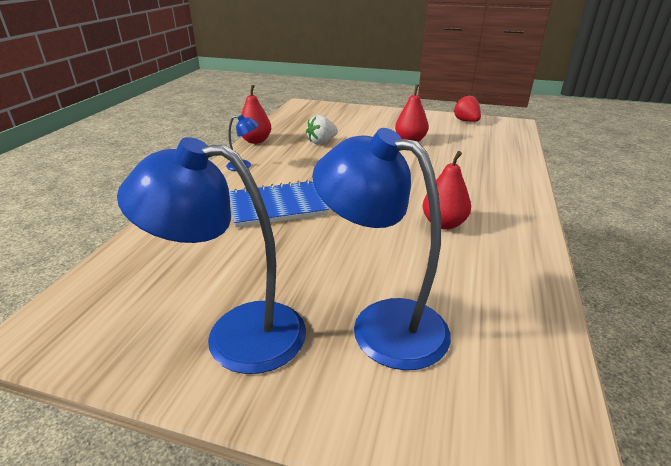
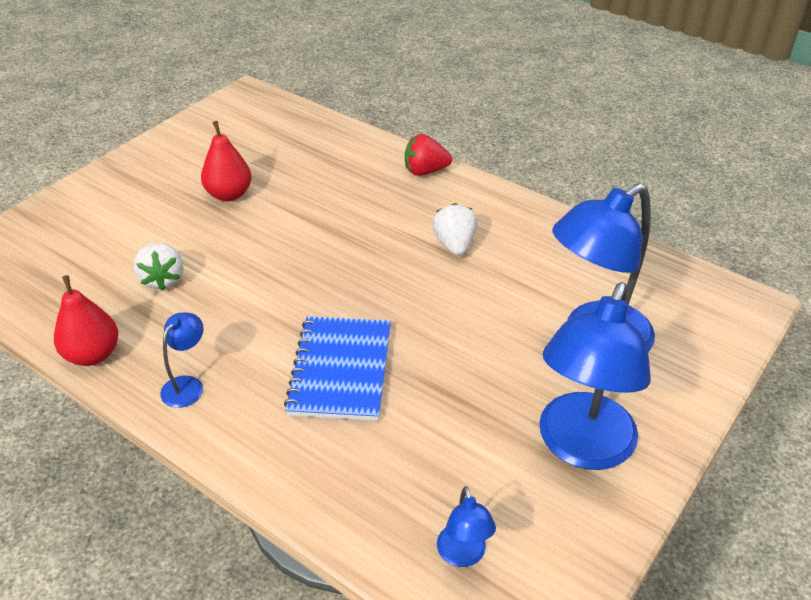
camera: 70 degrees left, 10 degrees up
red pear [423,151,471,230] -> white strawberry [432,203,478,256]
red strawberry [453,95,481,122] -> red strawberry moved to [405,134,452,176]
none -> blue lamp [437,486,496,567]

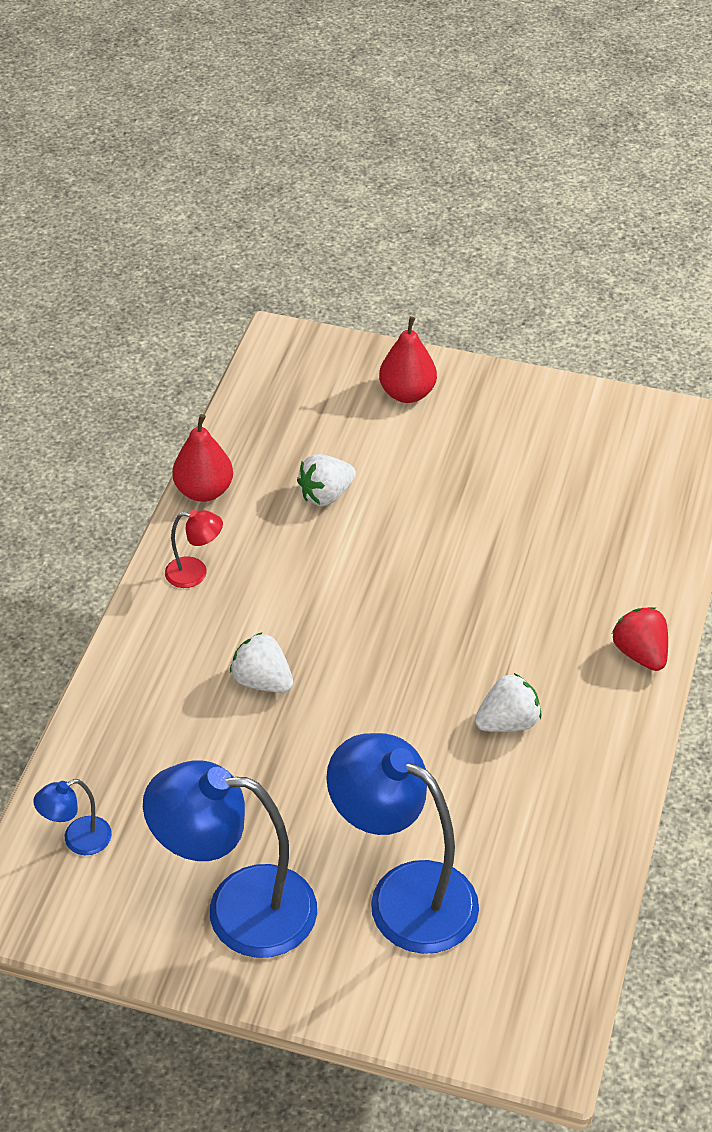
camera: 70 degrees right, 5 degrees up
blue lamp [160,312,203,408] -> red lamp [165,510,223,588]
red pear [201,121,252,201] -> red pear moved to [379,316,437,403]
blue notebook [284,316,391,421] -> white strawberry [230,632,293,693]

